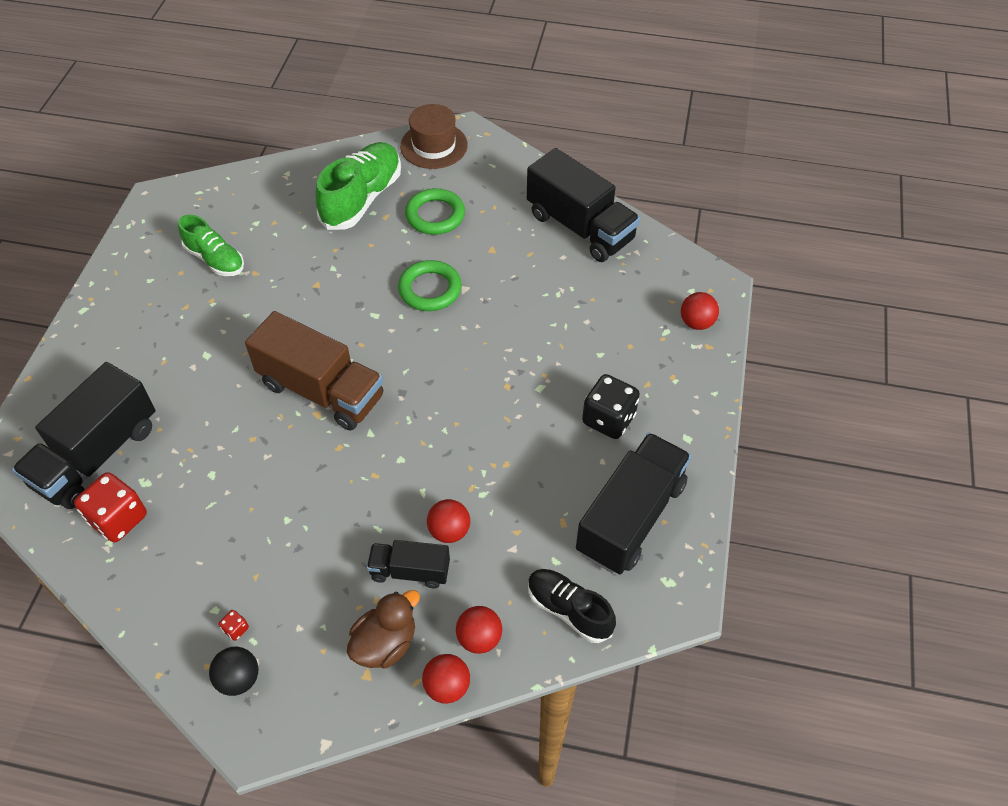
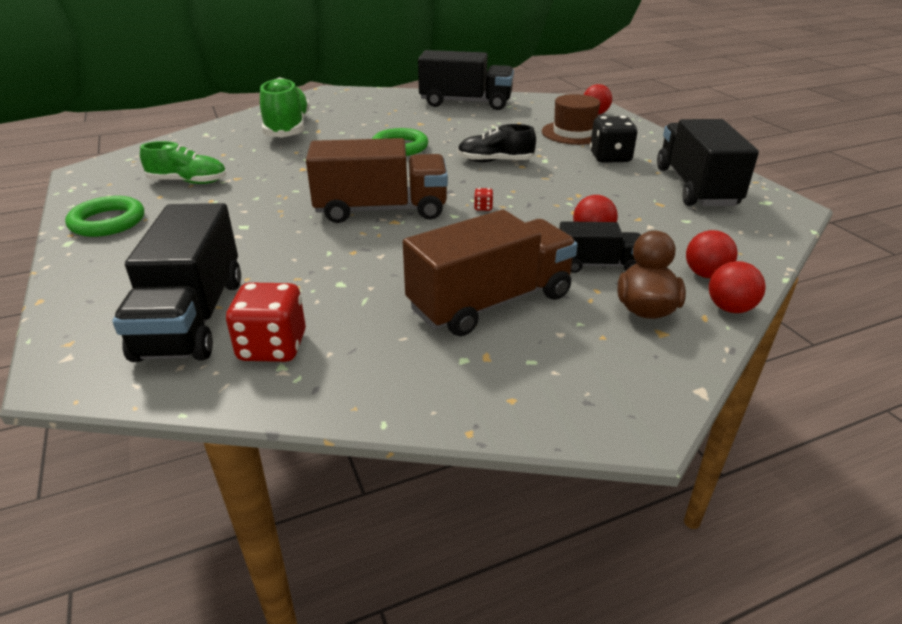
camera: 35 degrees left, 20 degrees down
black ball [209,647,258,696] -> none
red dice [219,610,249,641] -> red dice moved to [474,188,493,211]
black truck [367,540,450,588] -> black truck turned 150 degrees counterclockwise [559,221,641,273]
brown hat [400,104,468,169] -> brown hat moved to [542,94,600,145]
green ring [405,188,465,235] -> green ring moved to [65,196,144,237]
black shoe [528,569,616,643] -> black shoe moved to [457,124,536,162]
none -> brown truck [403,210,578,336]

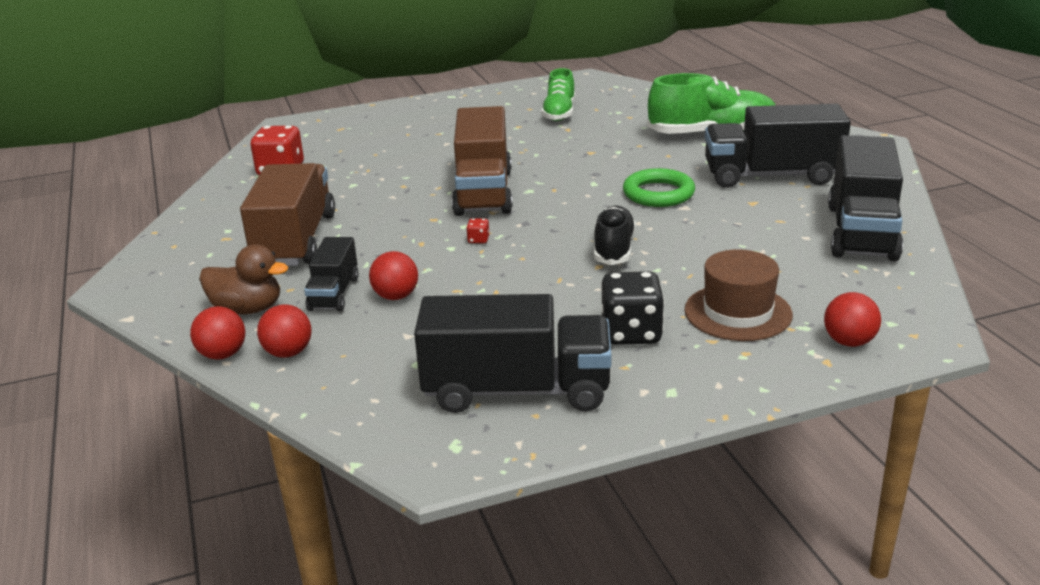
camera: 95 degrees right, 5 degrees down
green ring [65,196,144,237] -> none
black truck [112,203,241,362] -> black truck moved to [705,104,851,188]
brown truck [403,210,578,336] -> brown truck turned 150 degrees counterclockwise [240,163,335,266]

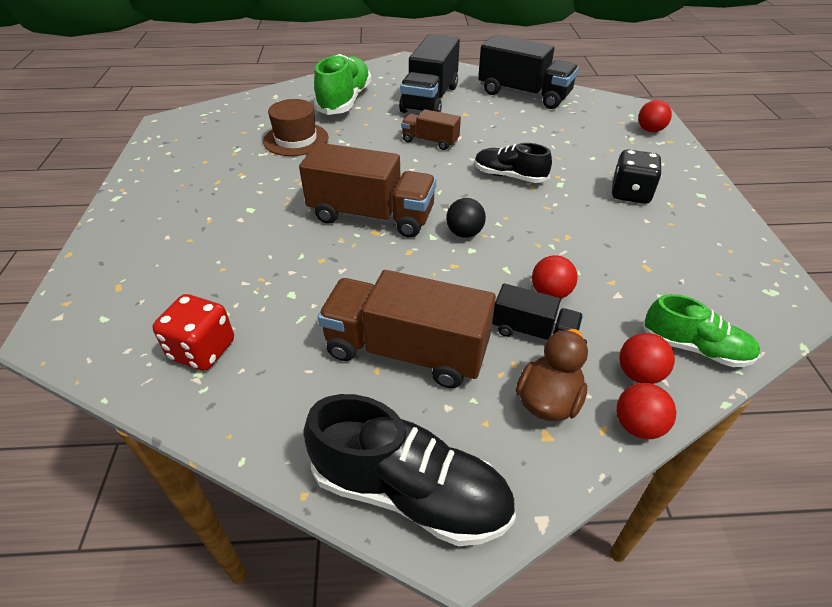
camera: 75 degrees left, 15 degrees up
black truck [414,294,611,413] -> none
red dice [466,218,489,243] -> black ball [446,198,486,238]
green shoe [541,68,575,121] -> green shoe moved to [642,294,760,367]
green ring [623,168,695,207] -> brown truck [401,109,461,150]
brown hat [685,249,793,341] -> brown hat moved to [263,99,328,156]
none -> black shoe [303,394,516,546]

